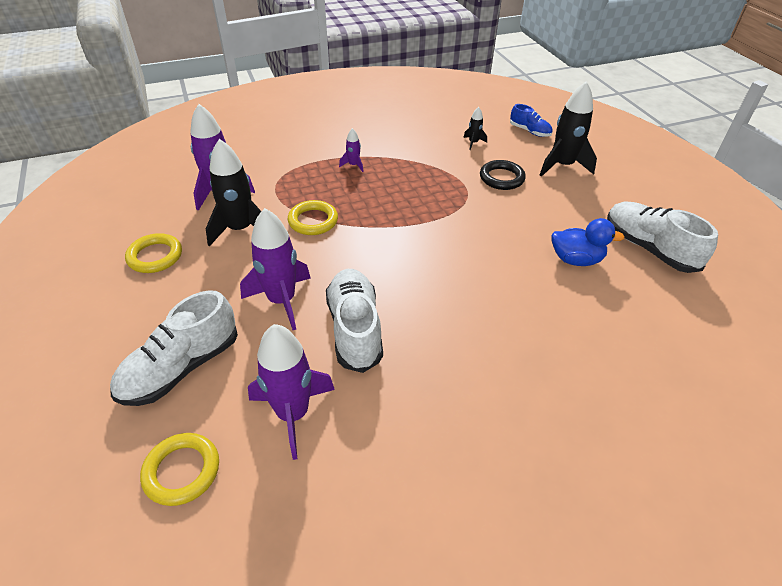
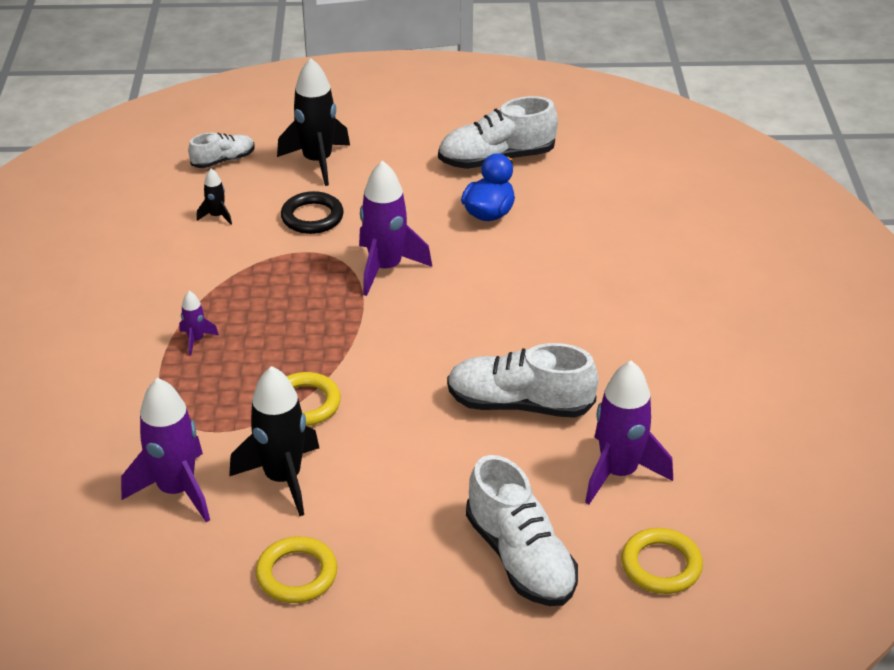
camera: 70 degrees left, 5 degrees down
purple rocket [240,208,311,330] -> purple rocket moved to [359,161,432,296]
blue shoe [510,104,553,137] -> white shoe [188,133,255,168]

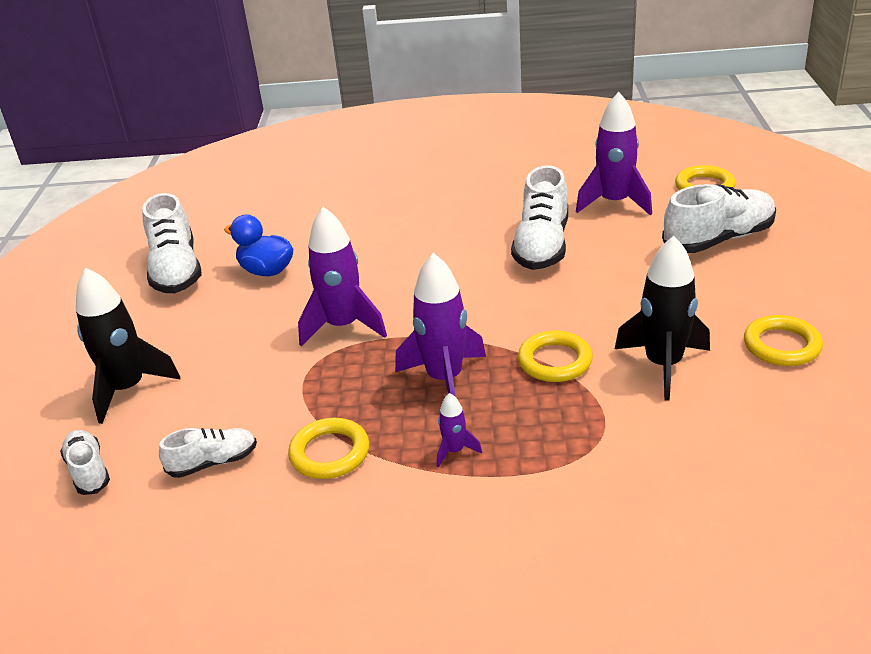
camera: 85 degrees left, 5 degrees down
purple rocket [121,378,210,522] -> purple rocket moved to [395,253,486,397]
black rocket [196,169,232,225] -> white shoe [159,428,257,478]
black ring [281,191,344,234] -> none
none -> yellow ring [288,418,369,479]

